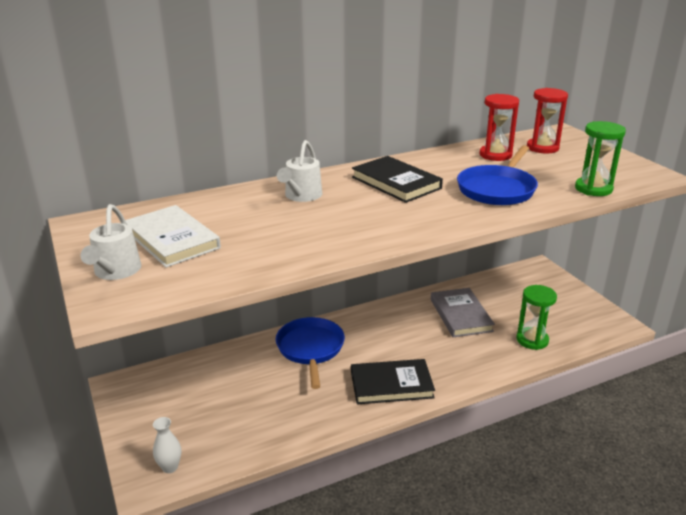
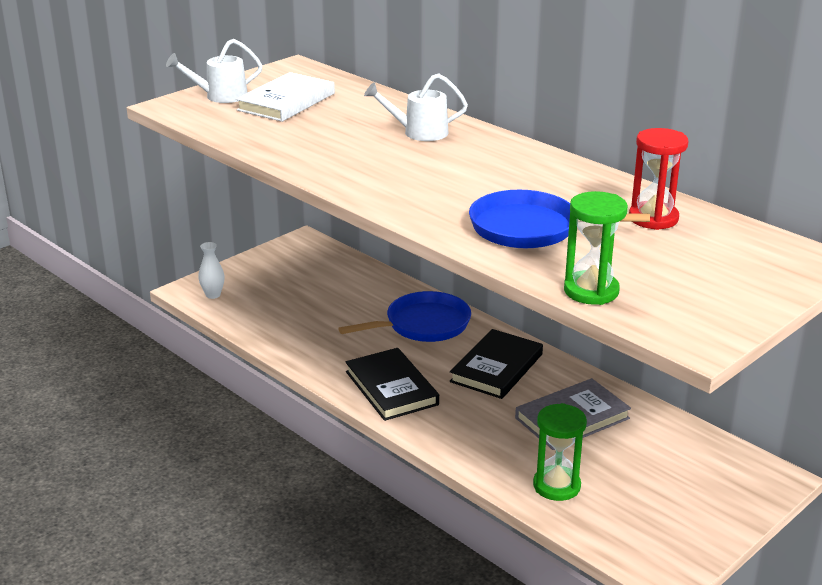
camera: 70 degrees right, 0 degrees up
black book [352,156,443,203] -> black book moved to [450,329,543,399]
red hourglass [527,88,568,153] -> none

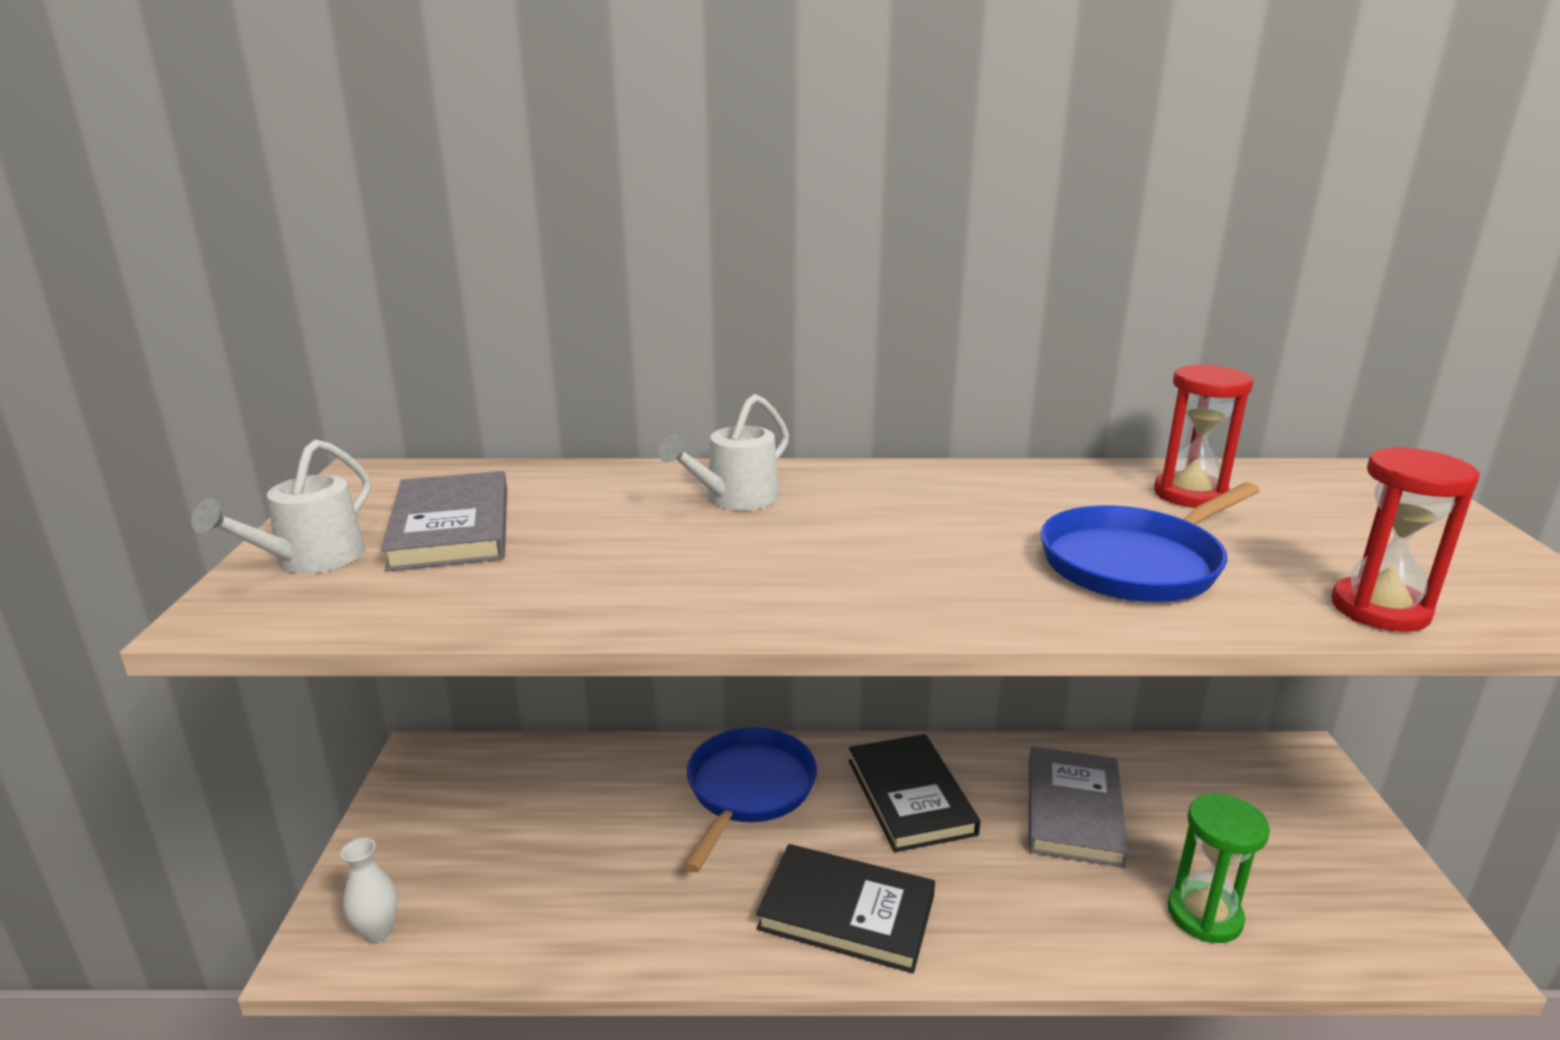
camera: 45 degrees left, 5 degrees down
white book [236,72,335,122] -> grey book [381,471,507,572]
green hourglass [564,191,628,305] -> red hourglass [1331,447,1480,632]

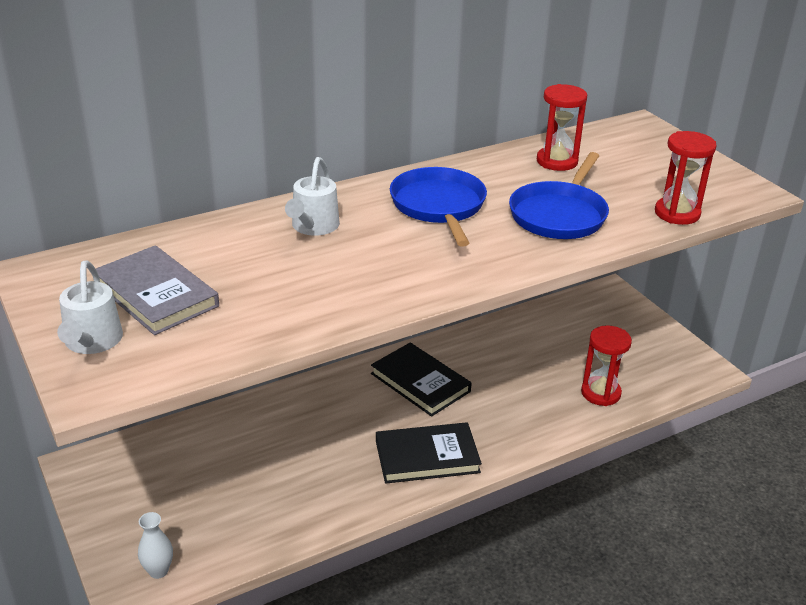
camera: 30 degrees left, 10 degrees up
blue pan [684,727,817,872] -> blue pan moved to [390,167,487,247]
grey book [1028,746,1129,868] -> none
green hourglass [1167,793,1270,943] -> red hourglass [581,326,632,406]

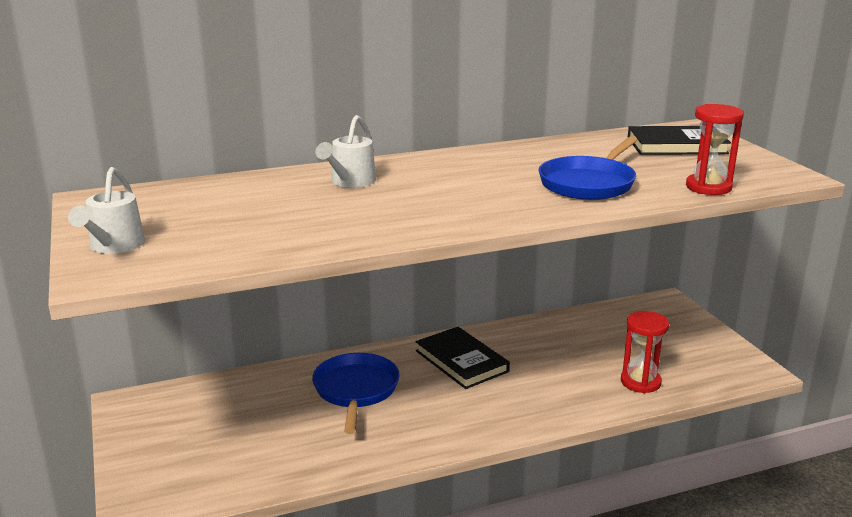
camera: 10 degrees right, 10 degrees down
grey book [96,245,219,335] -> none
white vase [138,512,173,579] -> none
black book [376,422,482,484] -> black book moved to [628,126,731,155]
blue pan [390,167,487,247] -> blue pan moved to [312,353,400,434]
red hourglass [537,84,587,171] -> none

